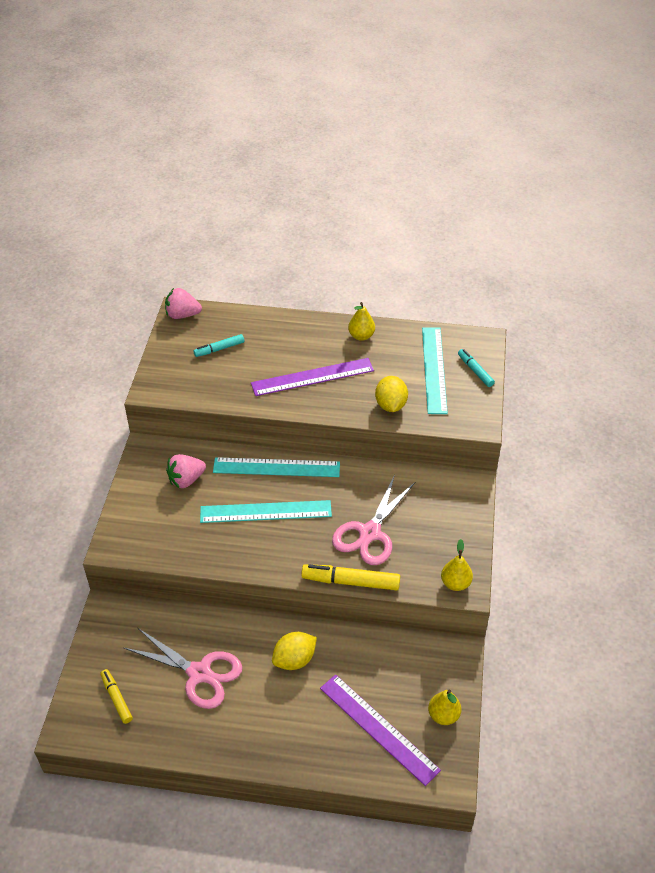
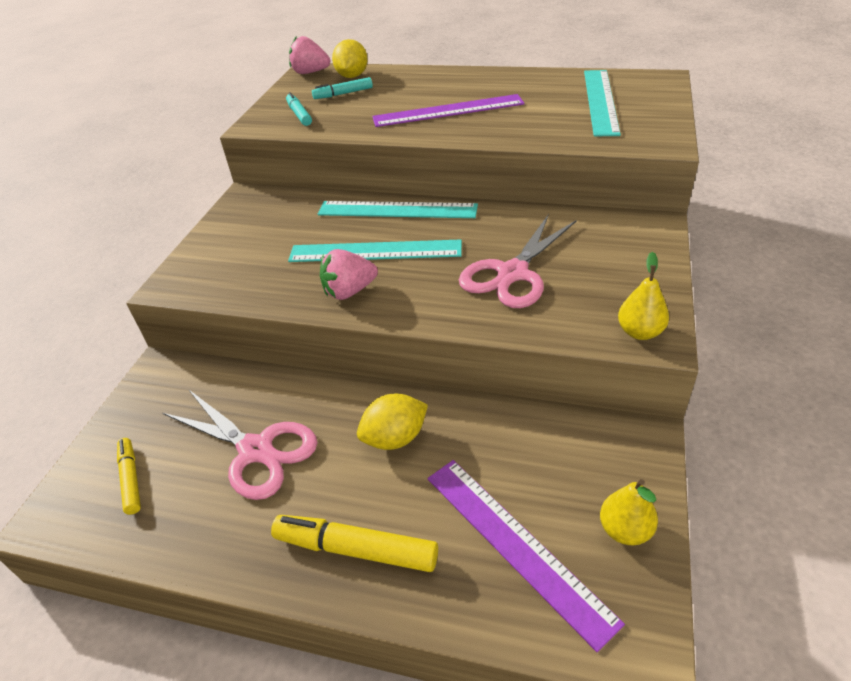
camera: 10 degrees right, 5 degrees down
pink strawberry [166,454,206,489] -> pink strawberry moved to [320,249,378,300]
yellow marker [301,564,400,590] -> yellow marker moved to [271,515,438,572]
yellow pear [348,302,375,341] -> none
yellow lemon [375,376,408,412] -> yellow lemon moved to [332,39,368,78]
turquoise marker [458,349,495,387] -> turquoise marker moved to [286,92,312,126]

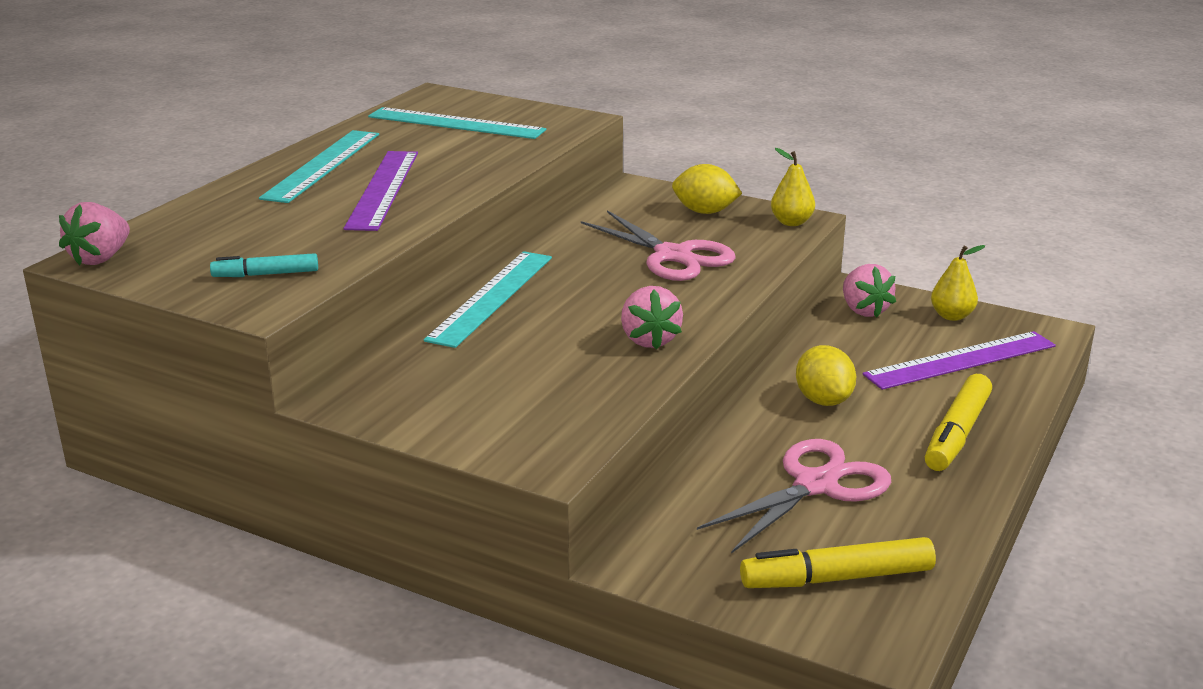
camera: 80 degrees left, 15 degrees down
yellow marker [117,438,141,515] -> yellow marker [740,537,936,588], size x1.63
turquoise ruler [288,239,462,262] -> turquoise ruler moved to [259,130,379,203]
turquoise marker [312,77,373,99] -> none
yellow lemon [332,39,368,78] -> yellow lemon moved to [672,164,742,214]
none -> pink strawberry [843,264,896,318]

